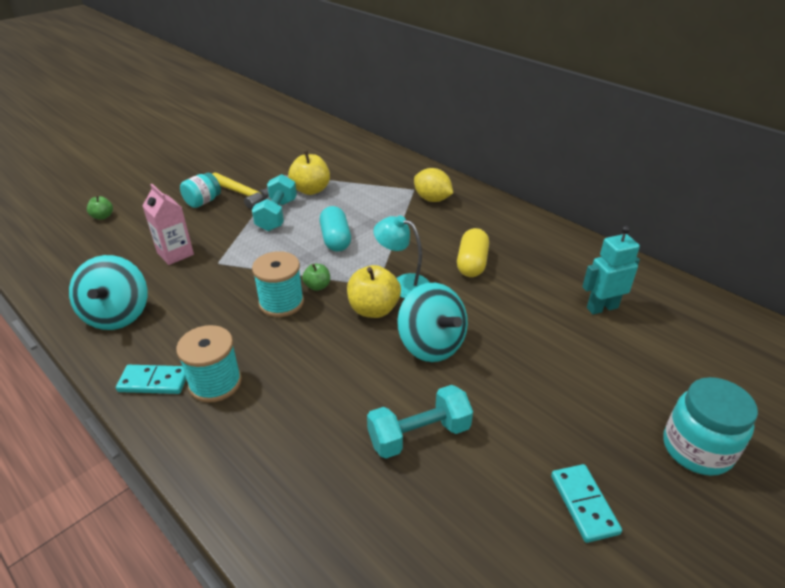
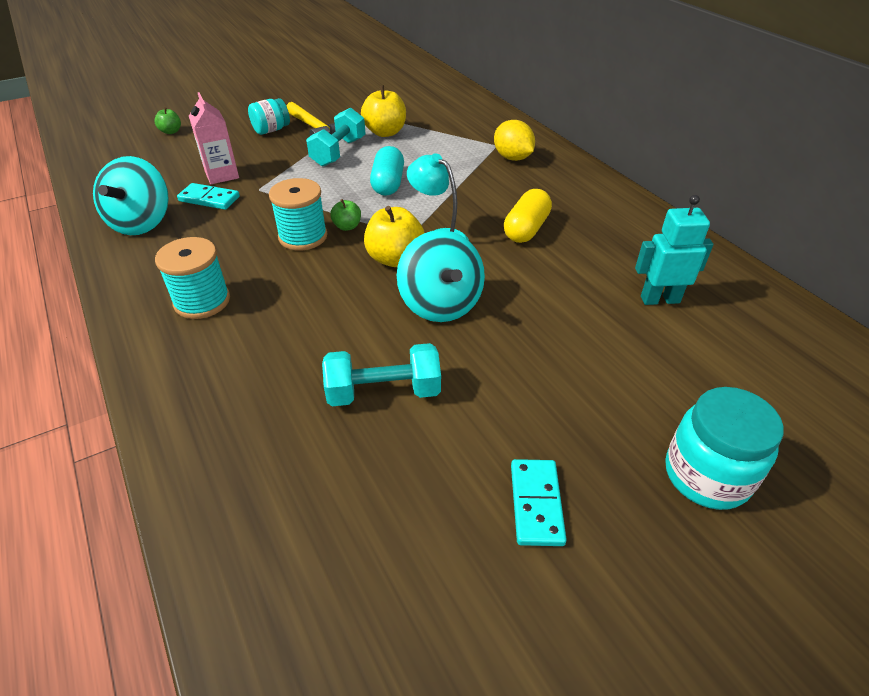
camera: 15 degrees right, 5 degrees up
turquoise domino [116,365,186,394] -> turquoise domino moved to [177,183,240,210]

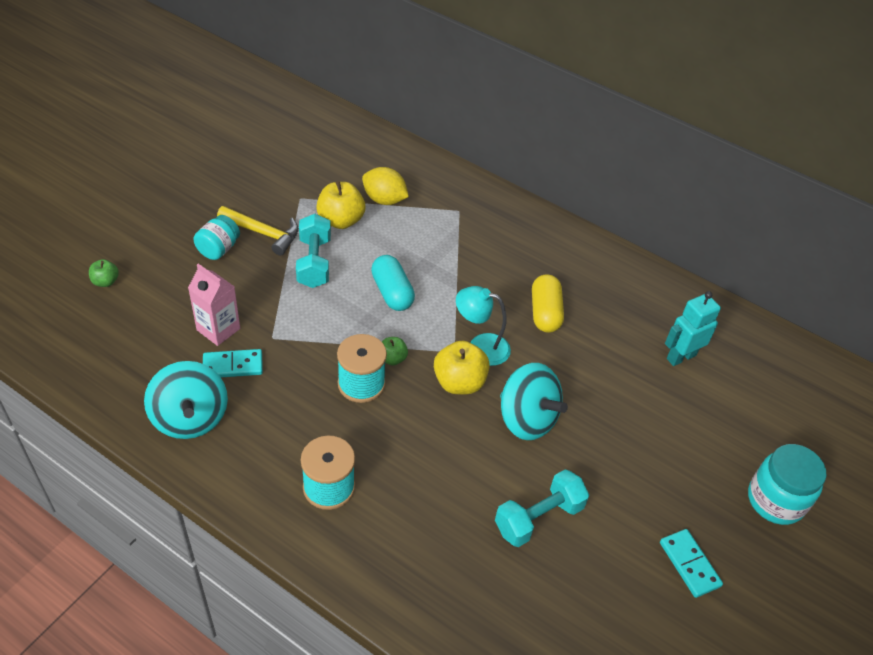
camera: 30 degrees left, 5 degrees up
yellow lemon [494,120,535,161] -> yellow lemon moved to [362,167,409,205]

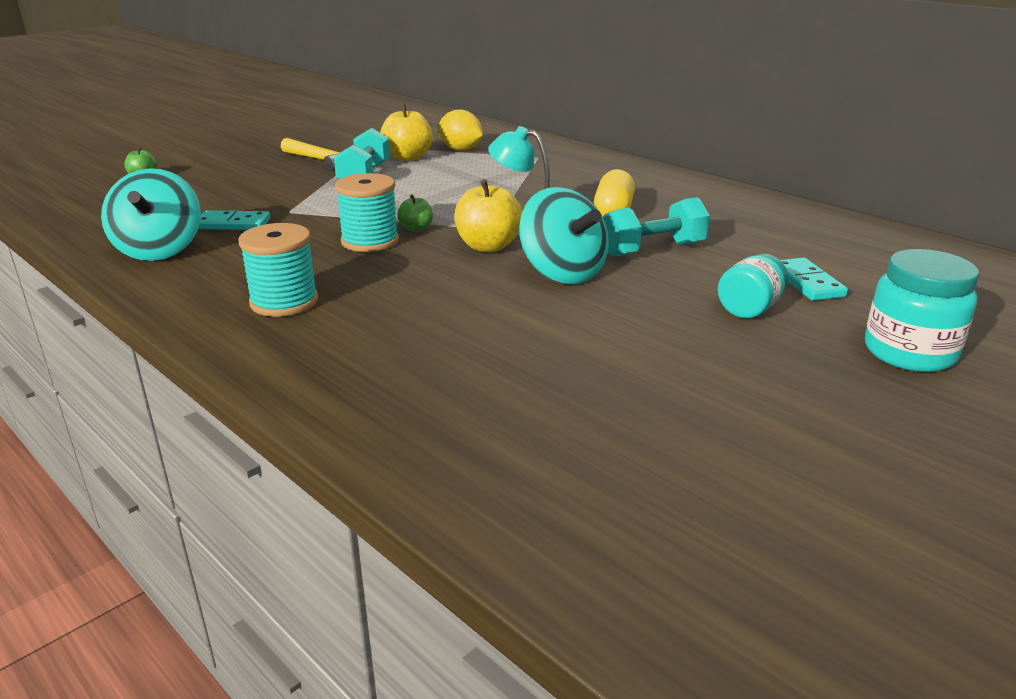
camera: 15 degrees right, 20 degrees down
pink carton [188,264,240,346] -> none
turquoise jar [194,215,240,260] -> turquoise jar moved to [718,254,788,318]
turquoise capsule [371,255,415,311] -> none
turquoise dumbbell [495,469,589,547] -> turquoise dumbbell moved to [603,197,710,257]
turquoise domino [660,529,723,598] -> turquoise domino moved to [780,258,848,301]
turquoise robot [665,291,721,366] -> none

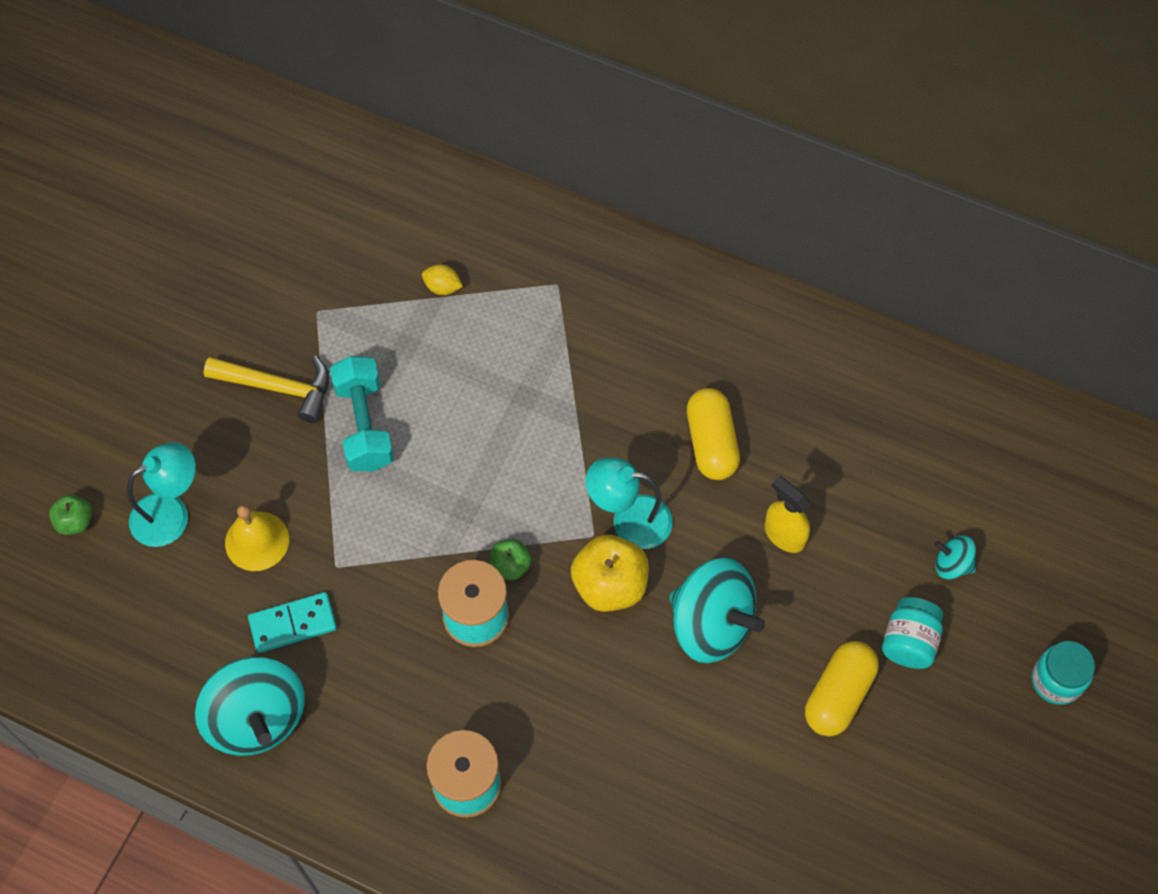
camera: 20 degrees left, 35 degrees up
yellow apple [380,104,433,161] -> none
yellow lemon [438,110,483,151] -> yellow lemon [422,265,463,295], size x0.54
turquoise dumbbell [603,197,710,257] -> yellow spray bottle [765,476,810,553]
turquoise domino [780,258,848,301] -> turquoise spinning top [934,536,976,579]
turquoise jar [865,249,979,372] -> turquoise jar [1032,641,1095,705], size x0.66
none -> turquoise lamp [127,442,196,547]
none -> yellow bell [225,505,289,571]
none -> yellow capsule [805,641,879,736]

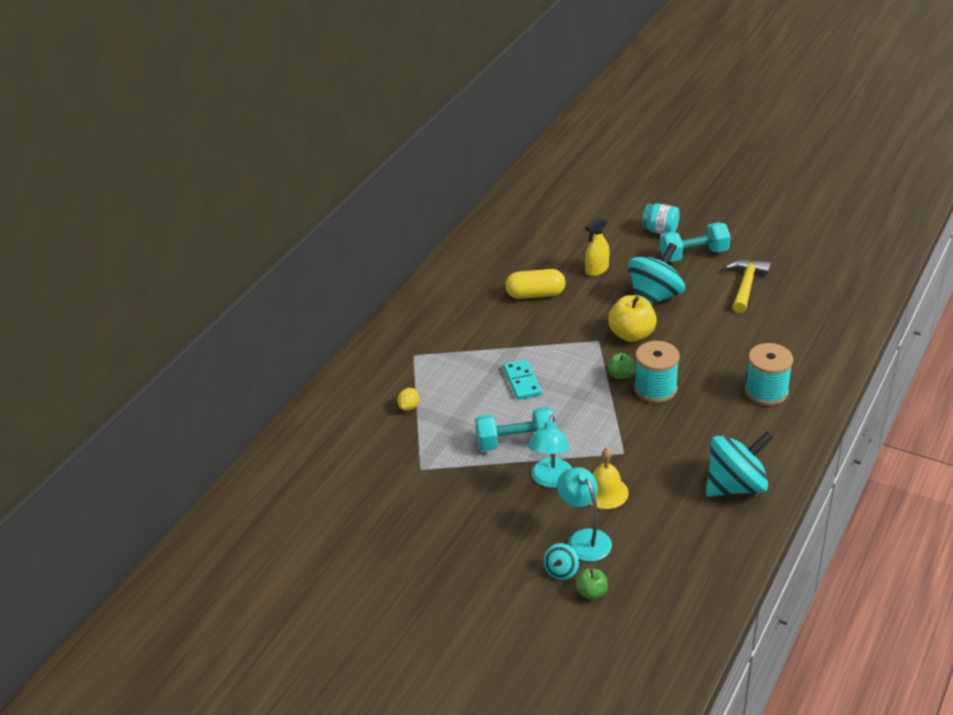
camera: 85 degrees left, 25 degrees down
yellow hammer [204,355,330,423] -> yellow hammer moved to [725,259,771,313]
turquoise domino [248,592,337,653] -> turquoise domino moved to [503,359,542,400]
turquoise lamp [586,458,673,549] -> turquoise lamp moved to [529,415,572,488]
yellow capsule [805,641,879,736] -> turquoise dumbbell [659,223,731,262]
turquoise spinning top [934,536,976,579] -> turquoise spinning top moved to [544,543,579,580]
turquoise jar [1032,641,1095,705] -> none

